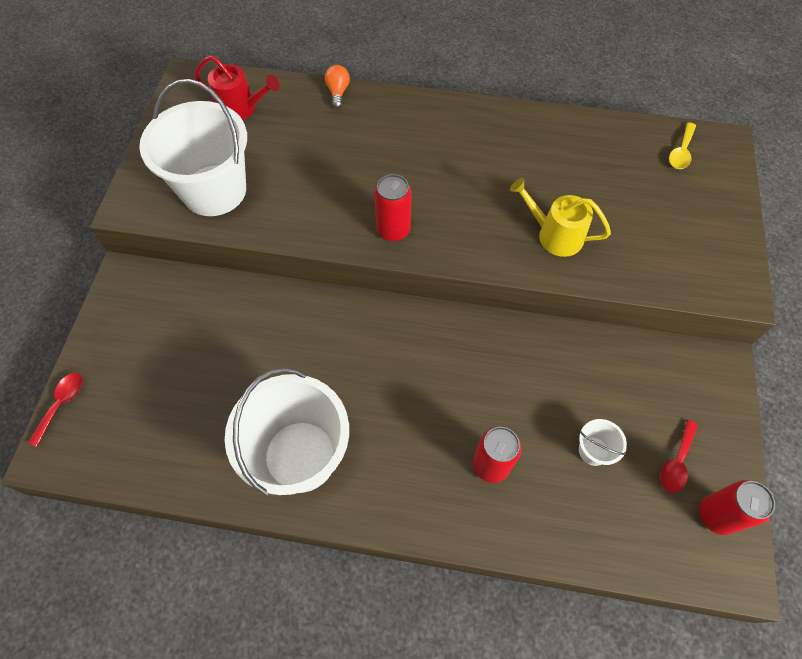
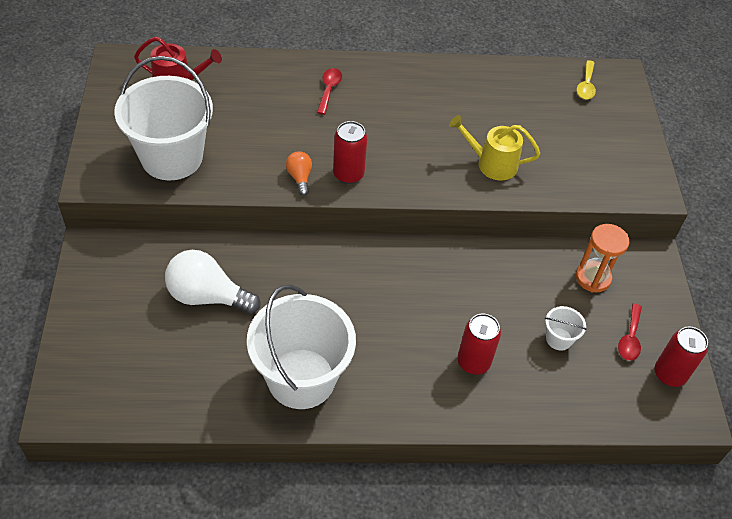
camera: 15 degrees left, 10 degrees down
red spoon [28,373,83,447] -> red spoon moved to [317,68,342,115]
orange light bulb [325,65,350,109] -> orange light bulb moved to [286,151,312,196]
none -> white light bulb [165,250,260,314]
none -> orange hourglass [576,224,630,293]

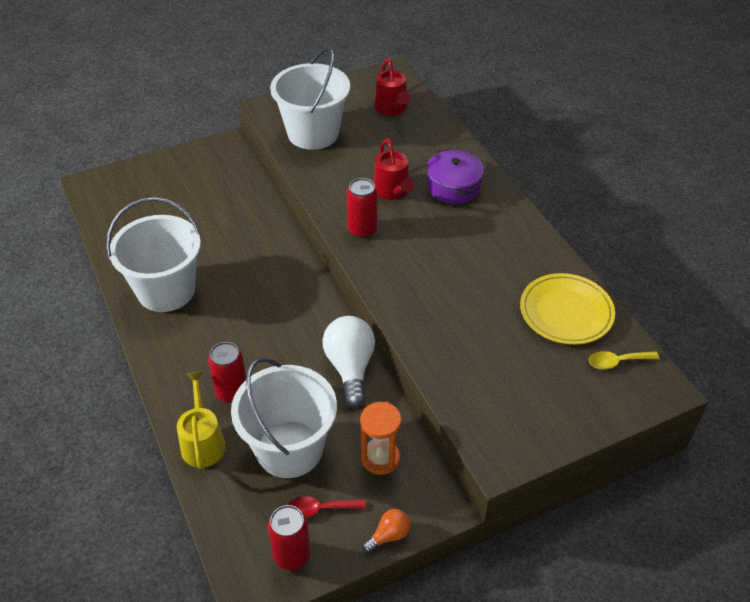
camera: 70 degrees right, 5 degrees down
white light bulb [165,250,260,314] -> white light bulb moved to [322,316,375,407]
orange light bulb [286,151,312,196] -> orange light bulb moved to [363,509,410,553]
red spoon [317,68,342,115] -> purple pot [426,149,484,204]
yellow watering can [449,115,540,180] -> yellow watering can moved to [177,372,226,469]
white bucket [545,306,587,351] -> white bucket [231,357,337,478], size x2.45
none -> red watering can [374,139,415,200]
none -> yellow plate [520,273,615,345]

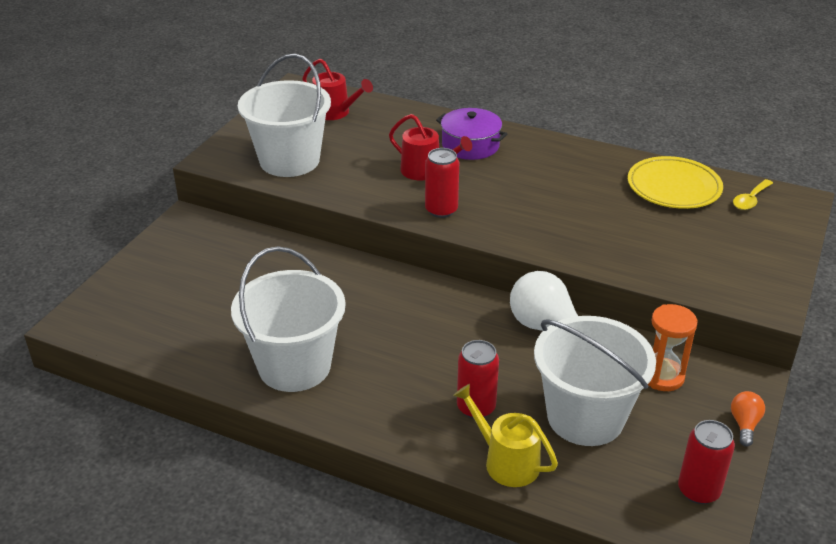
camera: 40 degrees left, 10 degrees down
red spoon [288,496,366,518] -> none

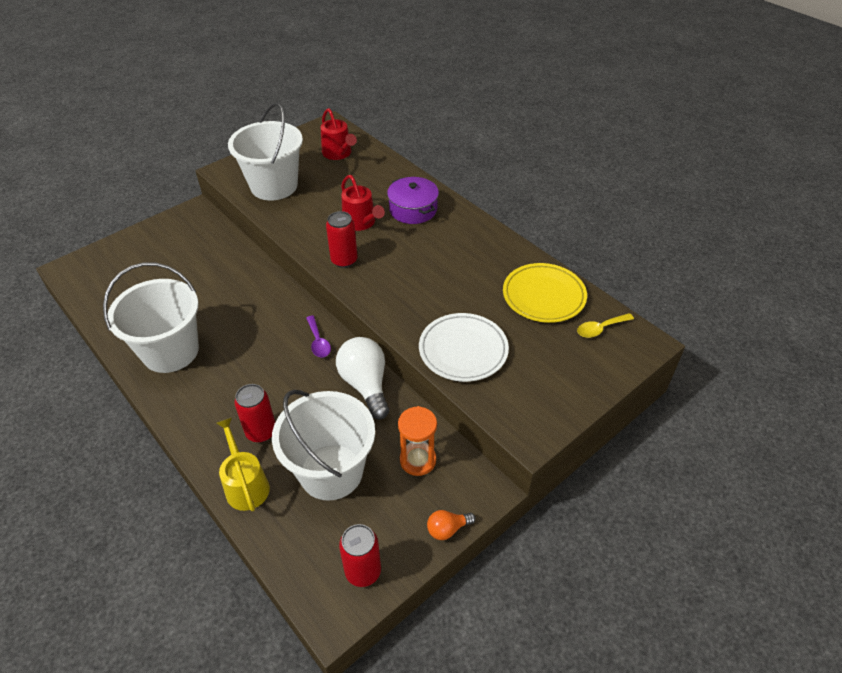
camera: 25 degrees right, 10 degrees up
orange light bulb [731,391,765,447] -> orange light bulb turned 150 degrees counterclockwise [427,510,476,540]
none -> purple spoon [306,315,331,358]
none -> white plate [419,313,509,382]

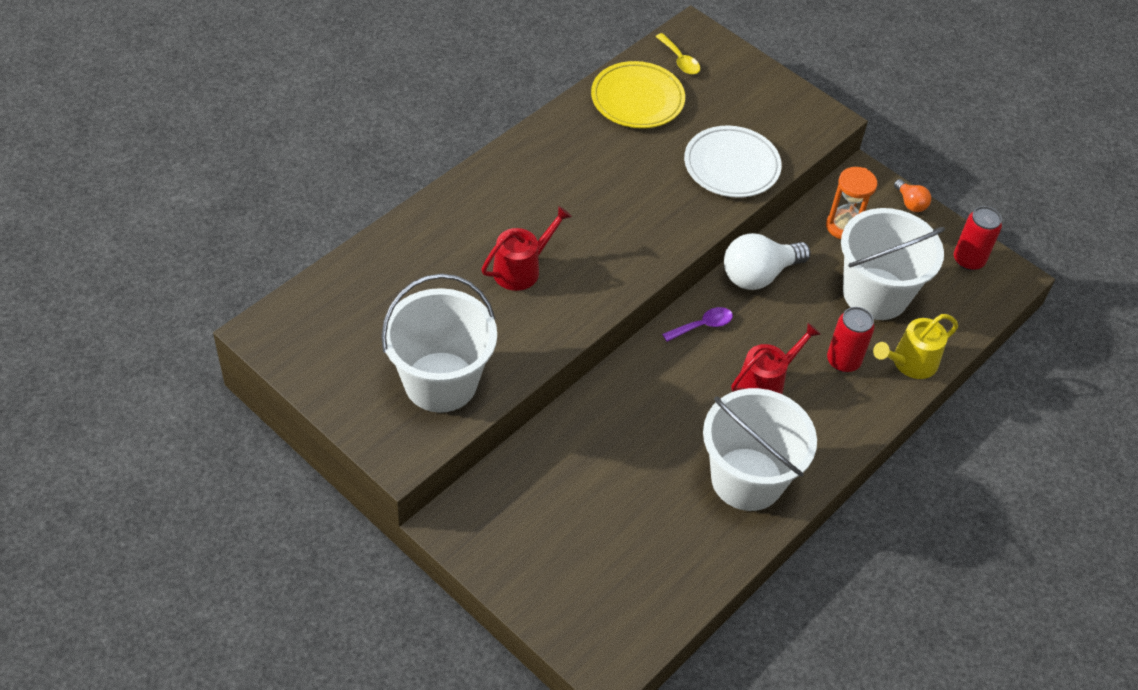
camera: 100 degrees left, 5 degrees up
red watering can [320,108,357,160] -> red watering can moved to [731,323,821,394]
red can [326,211,358,268] -> none
purple pot [387,177,439,224] -> none

